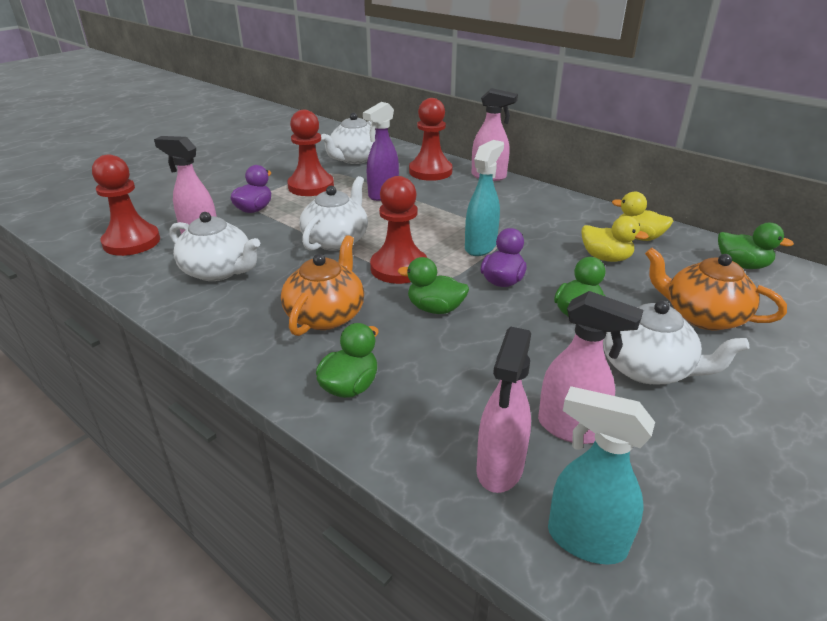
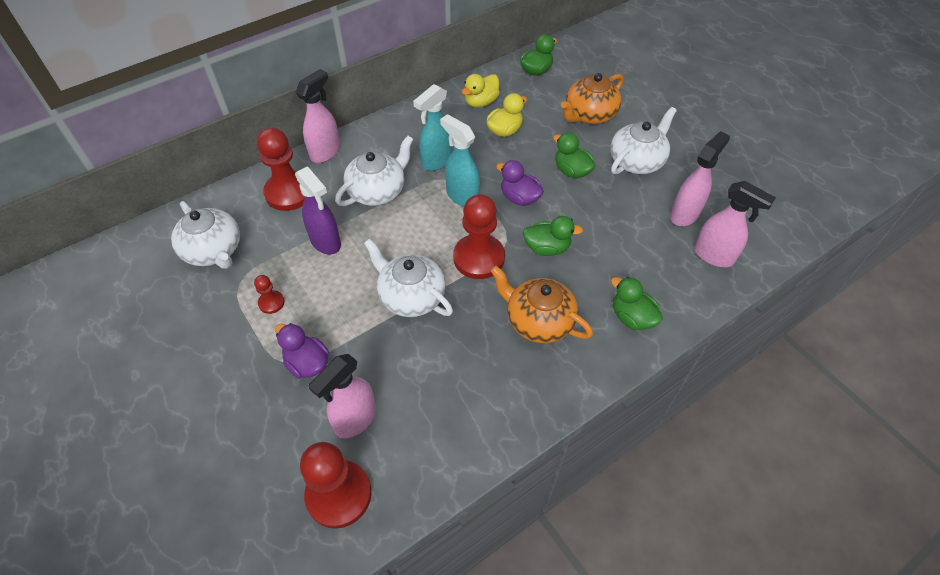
camera: 75 degrees left, 20 degrees up
white teapot [170,212,260,281] -> white teapot moved to [335,136,414,206]
red pawn [287,110,334,196] -> red pawn [254,275,285,314], size x0.47
green duck [398,257,469,314] -> green duck turned 120 degrees counterclockwise [523,216,583,256]
turquoise spray bottle [548,386,655,565] -> turquoise spray bottle moved to [413,84,452,171]

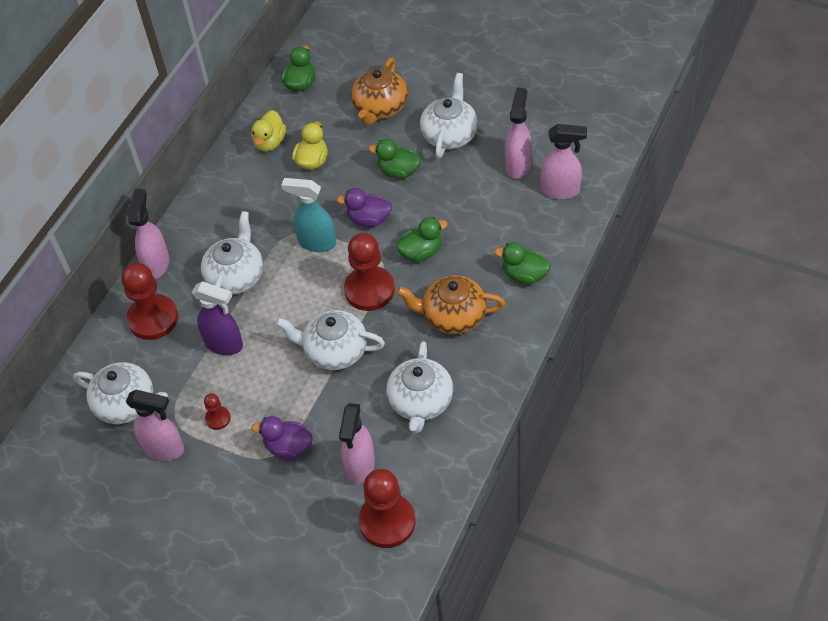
camera: 25 degrees left, 0 degrees up
turquoise spray bottle [413,84,452,171] -> none
none -> pink spray bottle [126,389,184,461]
none -> white teapot [386,341,453,433]

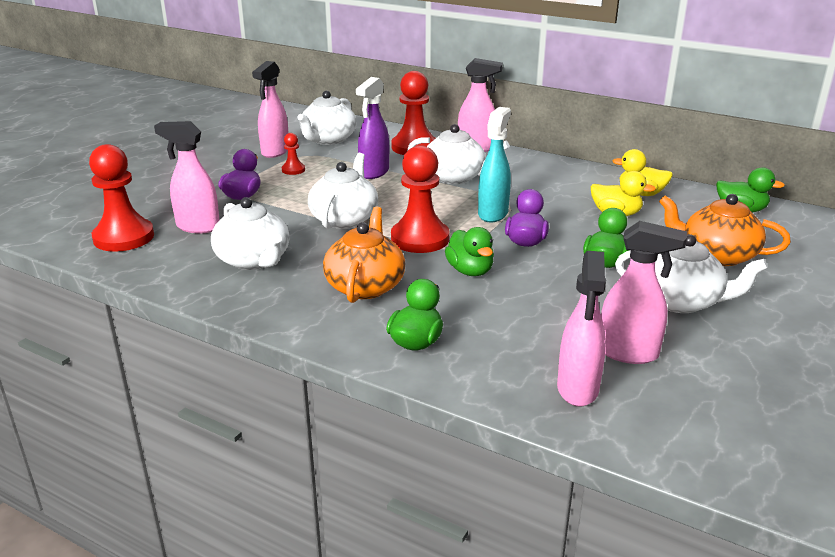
camera: 90 degrees right, 25 degrees down
white teapot [386,341,453,433] -> white teapot turned 135 degrees counterclockwise [211,197,290,270]

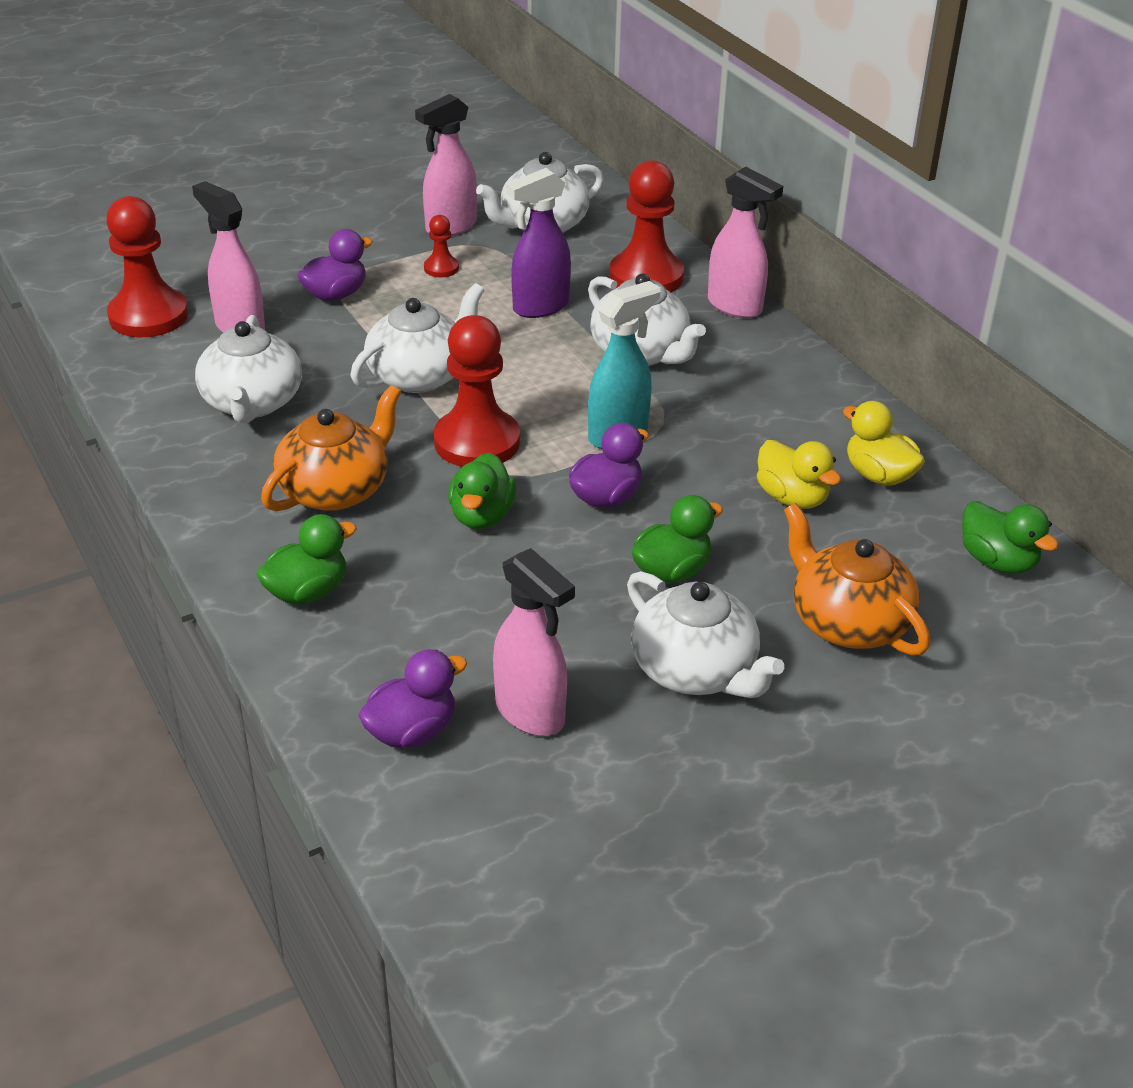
camera: 30 degrees right, 10 degrees up
pink spray bottle [557,251,606,406] -> purple duck [358,649,467,749]

